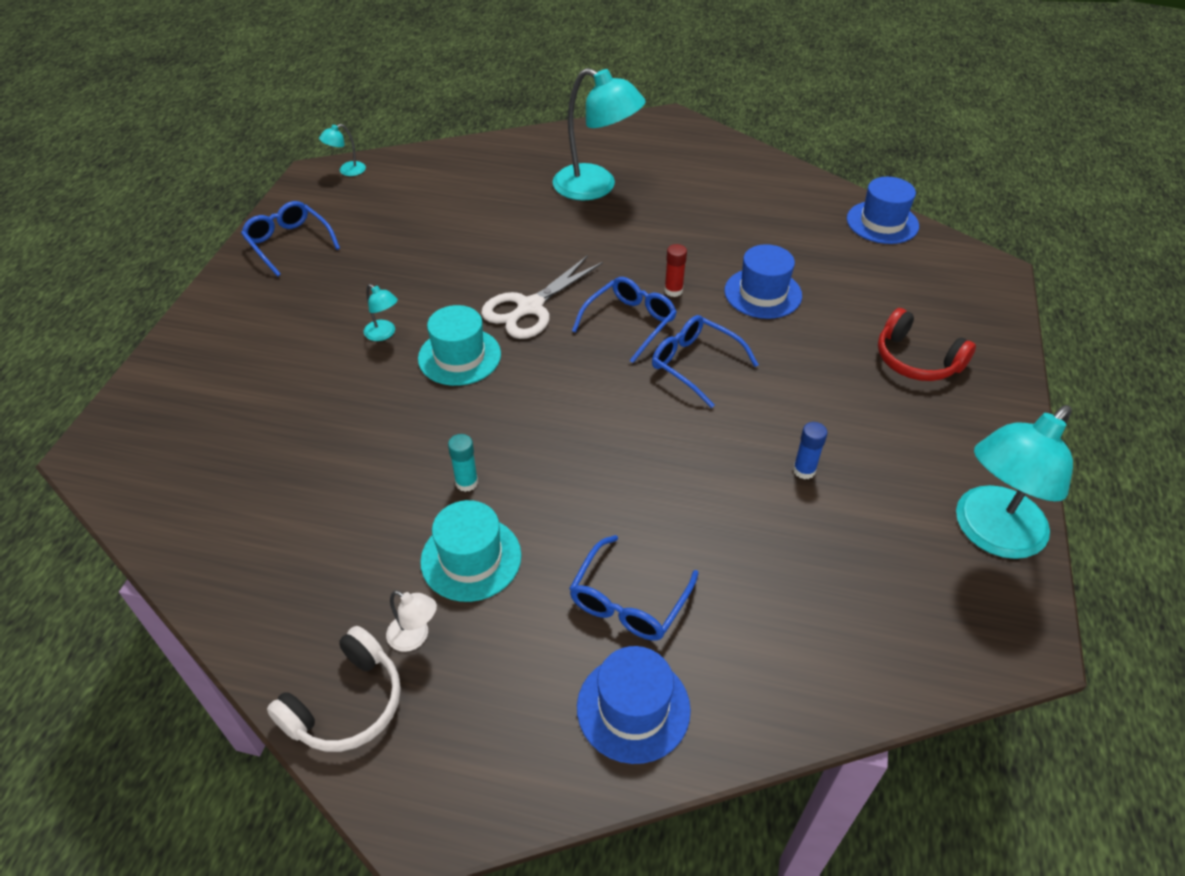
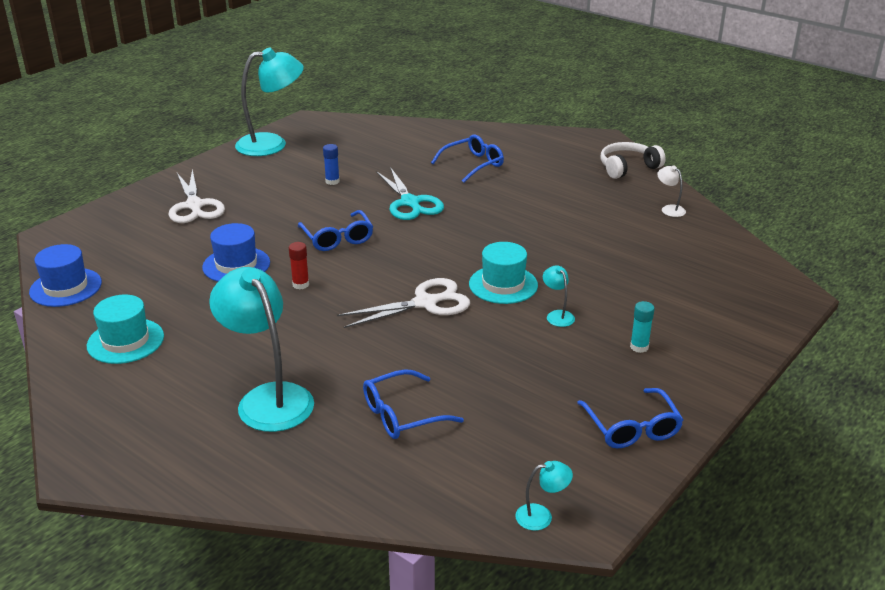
camera: 155 degrees left, 15 degrees down
white lamp [386,591,437,652] -> white lamp moved to [657,165,686,217]
turquoise hat [420,500,521,602] -> turquoise hat moved to [87,294,164,364]
turquoise glue stick [448,434,478,492] -> turquoise glue stick moved to [630,301,655,353]
blue glasses [572,277,677,363] -> blue glasses moved to [363,369,464,439]
blue hat [577,646,691,764] -> none
red headphones [878,308,976,381] -> white scissors [169,169,225,223]
none -> turquoise scissors [376,167,444,220]

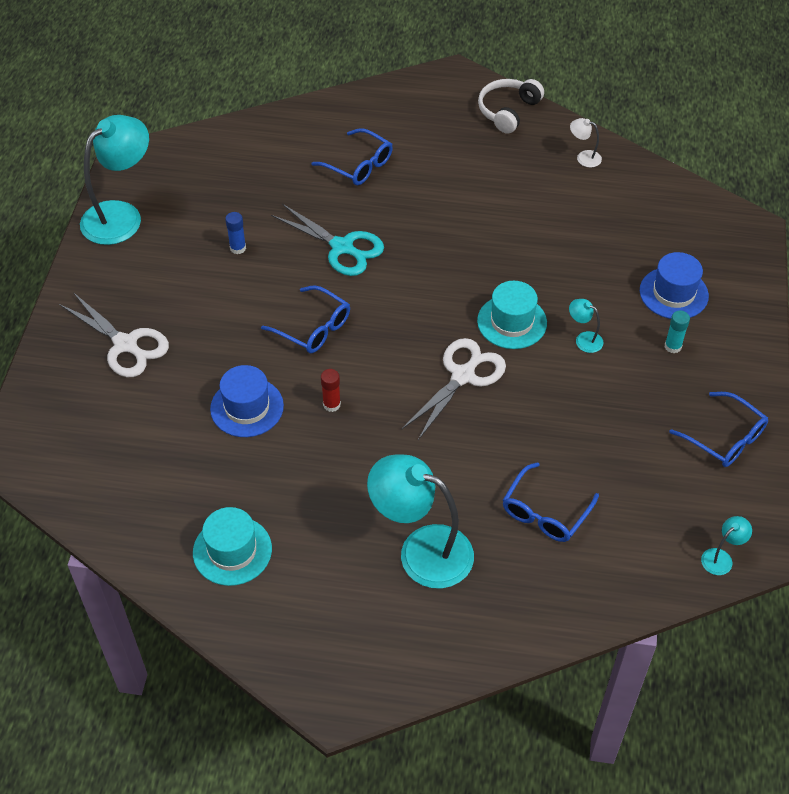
camera: 30 degrees left, 20 degrees up
blue hat [29,244,102,307] -> blue hat moved to [640,252,709,319]
blue glasses [431,134,504,183] -> blue glasses turned 105 degrees clockwise [312,128,393,185]

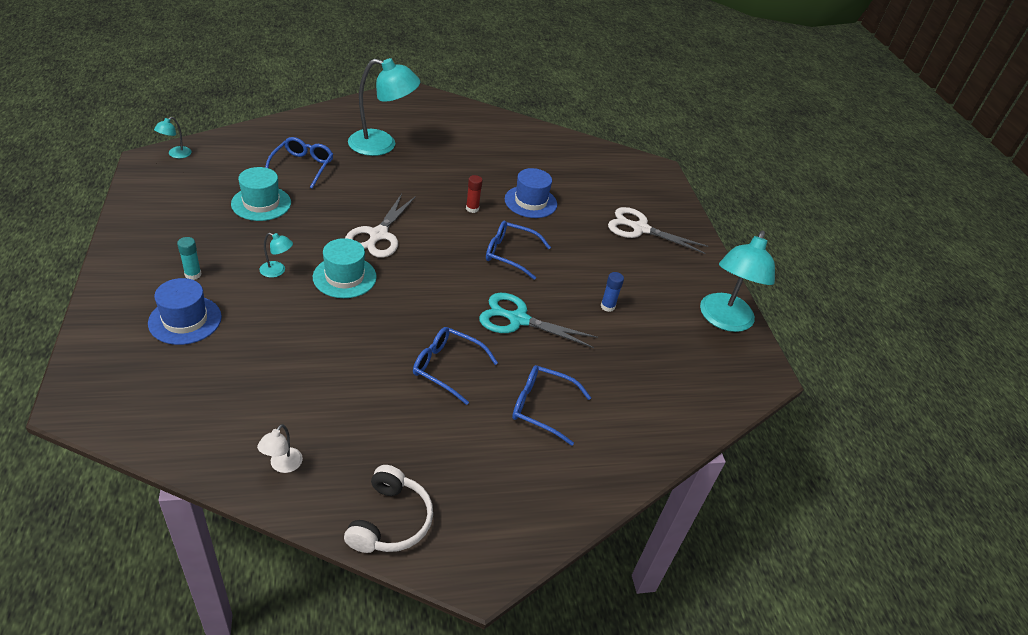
camera: 155 degrees right, 10 degrees down
turquoise hat [193,507,272,586] -> turquoise hat moved to [231,167,291,221]
white lamp [570,118,602,167] -> white lamp turned 105 degrees clockwise [257,424,303,473]
blue glasses [669,392,768,467] -> blue glasses moved to [413,327,498,405]

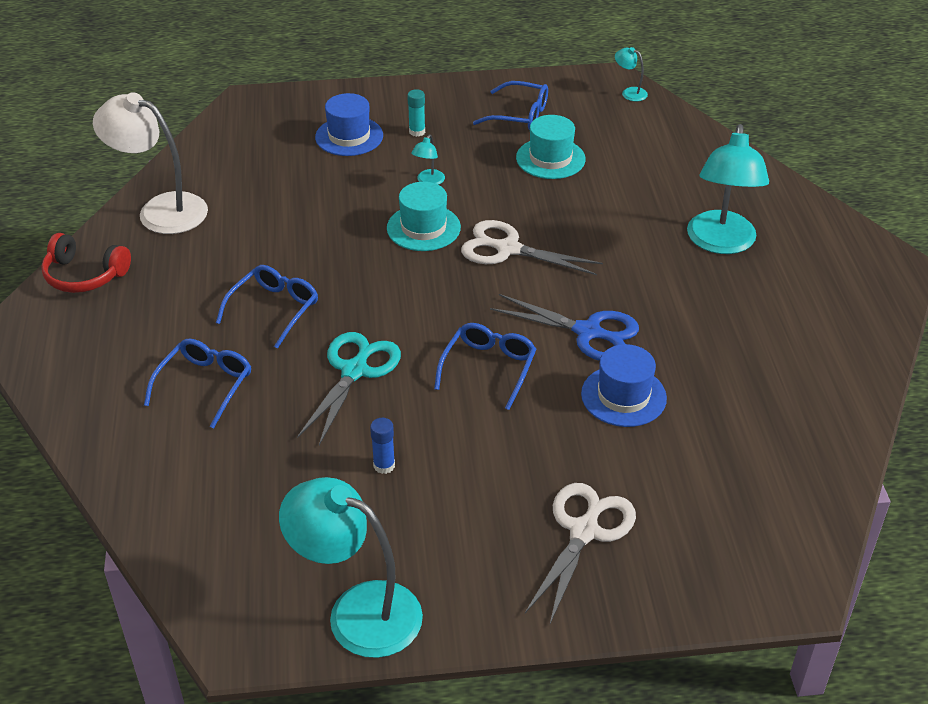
camera: 100 degrees right, 0 degrees up
white lamp [257,424,303,473] -> white lamp [93,92,208,234], size x2.36
blue glasses [265,137,334,189] -> blue glasses moved to [473,81,548,130]
white headphones [344,465,433,553] -> red headphones [41,233,131,293]
red glue stick [466,175,483,213] -> blue scissors [490,294,639,361]

